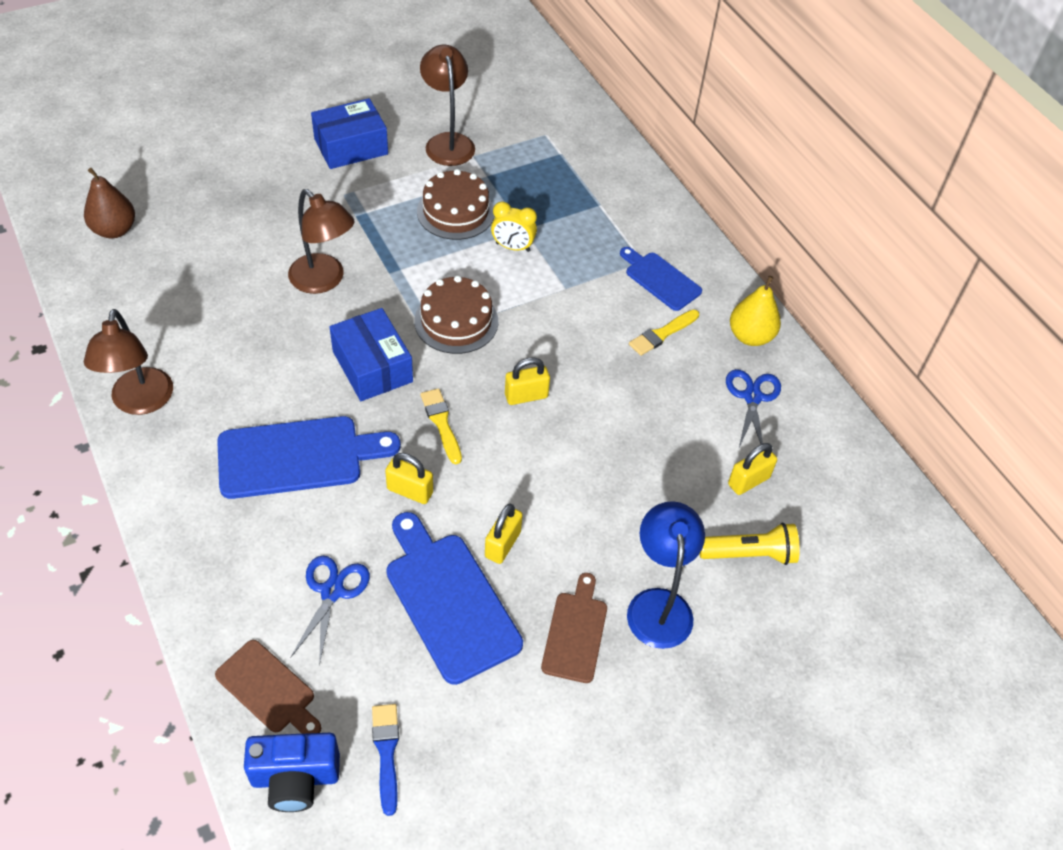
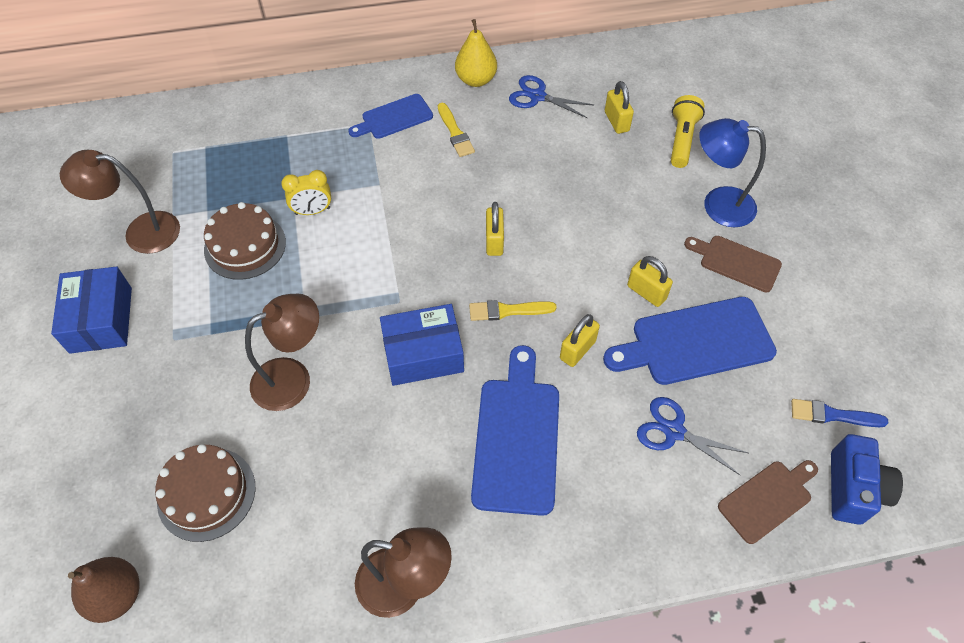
camera: 70 degrees left, 5 degrees up
brown cake [414,276,498,354] -> brown cake moved to [155,444,255,542]
yellow clock [491,201,537,252] -> yellow clock turned 45 degrees clockwise [281,170,331,215]

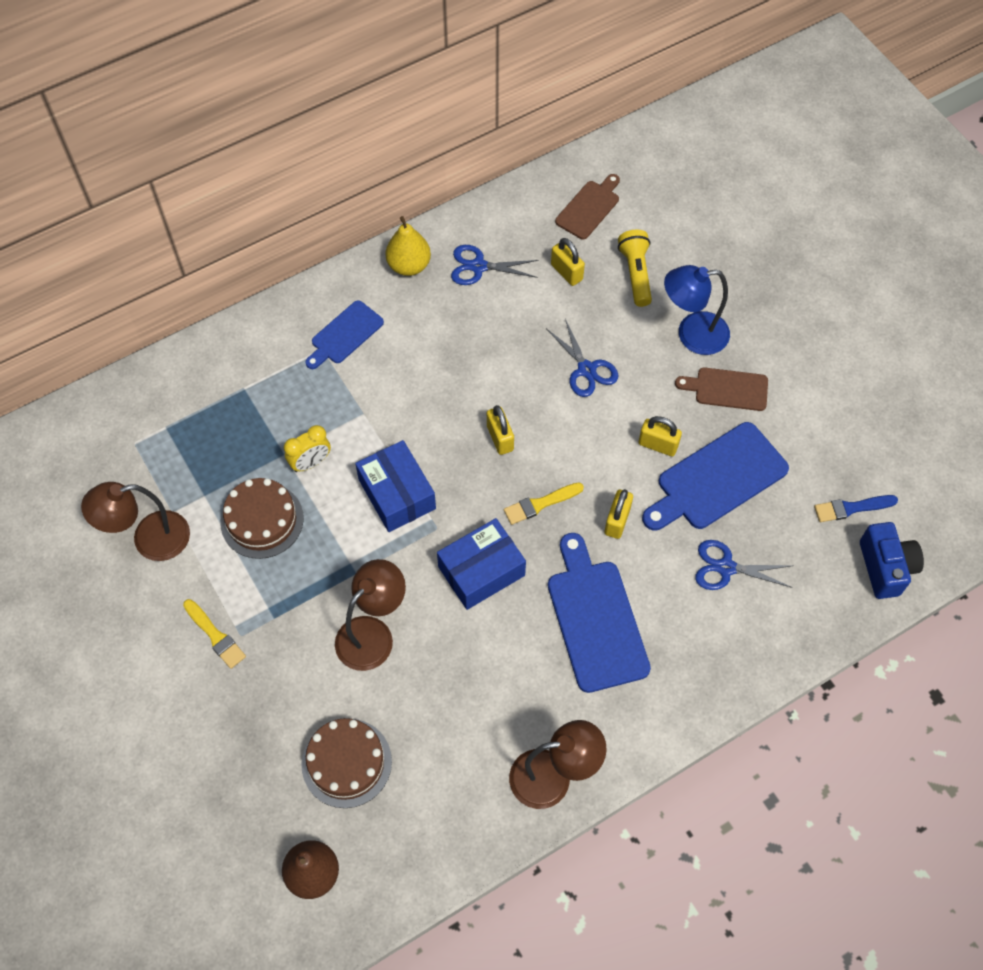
camera: 20 degrees left, 5 degrees up
blue box [51,266,132,354] -> blue box moved to [355,440,436,532]
yellow brush [438,103,475,157] -> yellow brush moved to [183,599,246,669]
brown cutting board [718,460,818,544] -> brown cutting board moved to [555,174,620,239]
none -> blue scissors [546,319,618,397]

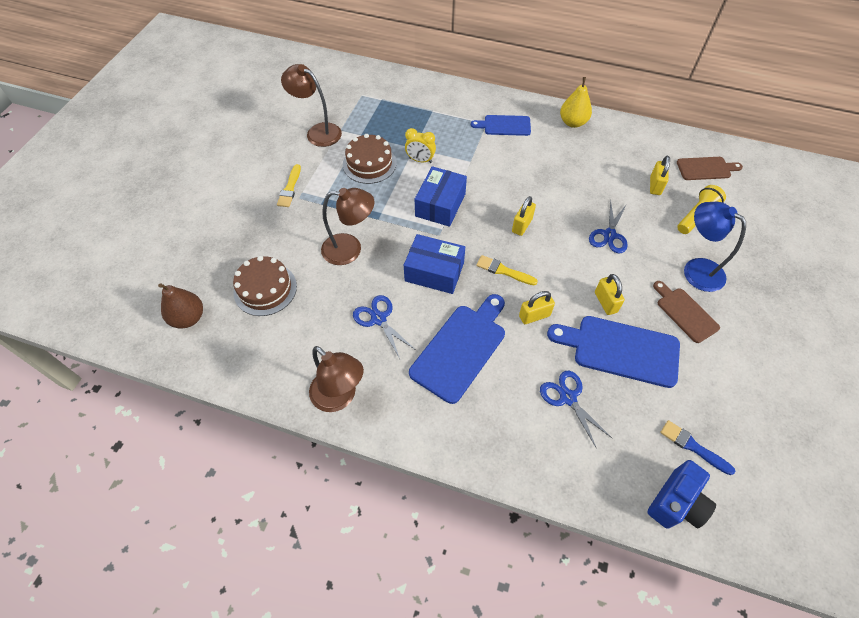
camera: 50 degrees right, 5 degrees down
blue scissors [451,245,539,285] -> blue scissors moved to [353,295,416,359]

